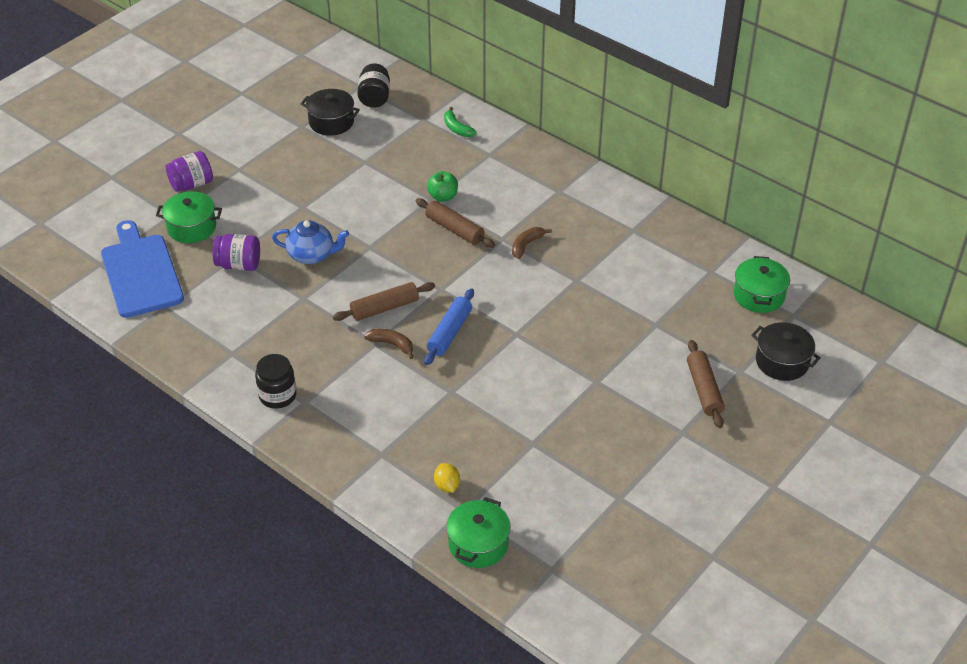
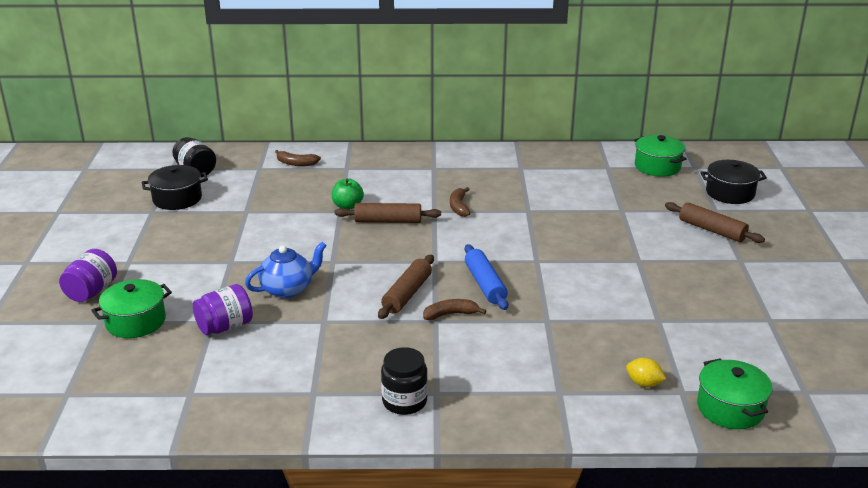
camera: 40 degrees left, 15 degrees down
blue cutting board [101,220,184,318] -> none
green banana [444,107,477,137] -> brown banana [275,150,321,166]

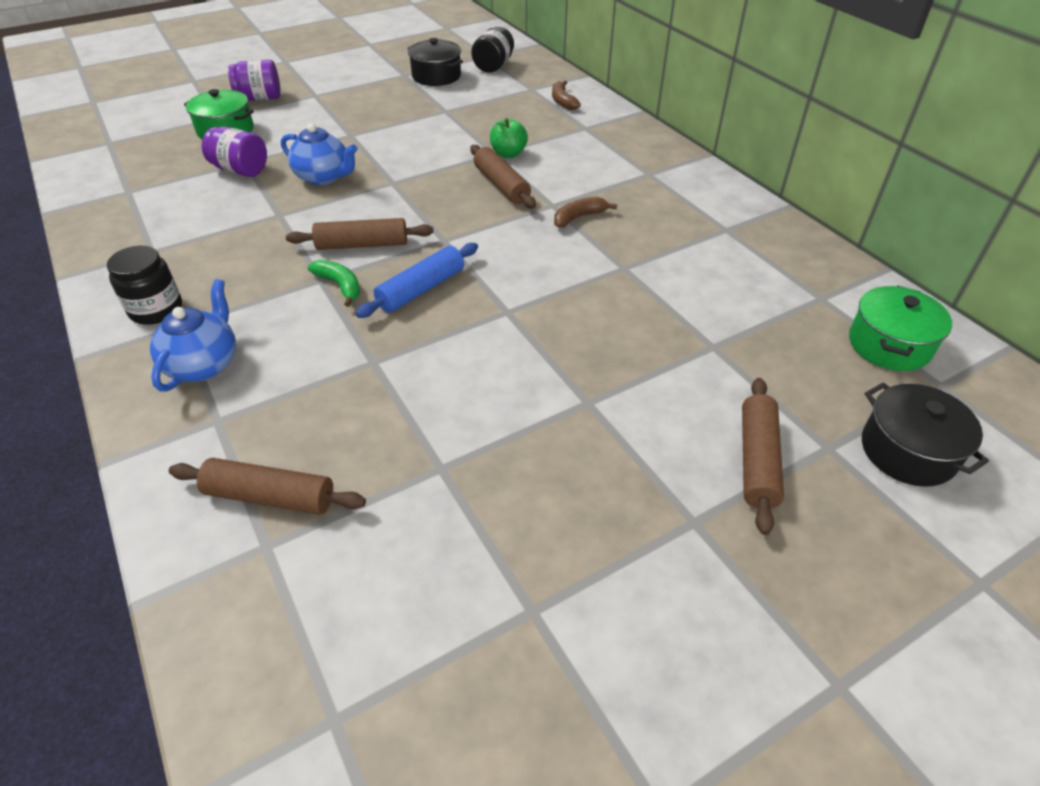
camera: 60 degrees right, 15 degrees up
brown banana [423,299,486,320] -> green banana [308,260,360,307]
yellow lemon [626,358,666,387] -> brown rolling pin [169,458,366,515]
green pot [697,358,773,429] -> none
none -> blue teapot [150,279,236,391]

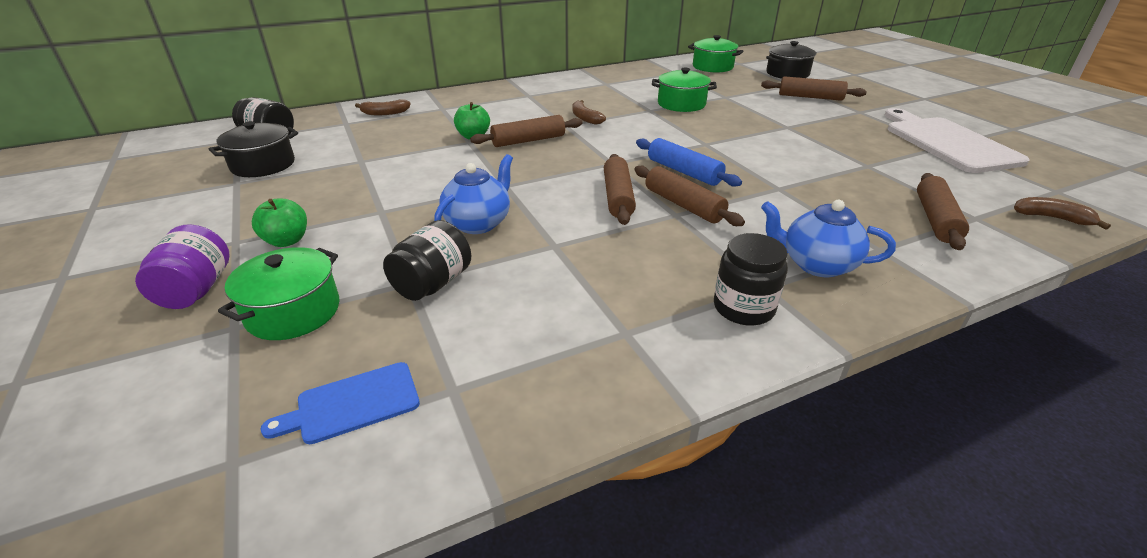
camera: 85 degrees left, 10 degrees down
purple jar [202,127,267,177] -> black jar [383,220,471,301]
green banana [308,260,360,307] -> brown rolling pin [634,166,745,226]
none -> green apple [252,199,307,247]
none -> blue cutting board [260,362,420,444]
none -> green pot [652,68,717,112]
none -> white cutting board [885,108,1030,173]
none -> brown banana [1014,197,1111,230]

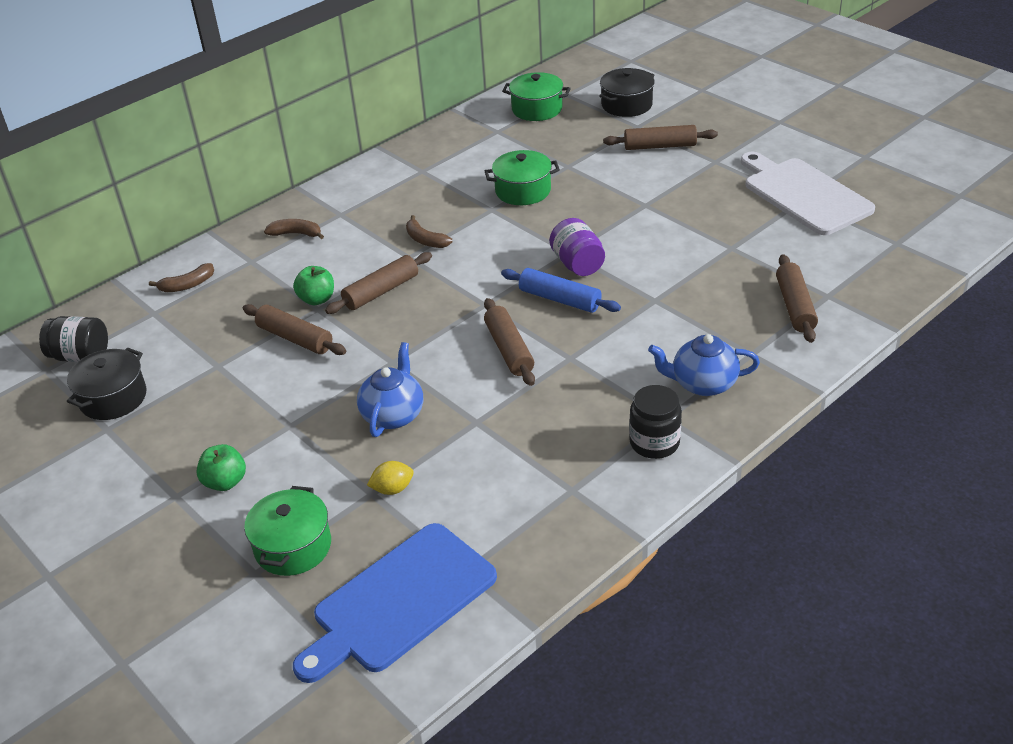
camera: 15 degrees left, 5 degrees up
purple jar [135,224,230,309] -> purple jar moved to [549,218,605,276]
blue cutting board [260,362,420,444] -> blue cutting board [293,523,497,683], size x2.00
black jar [383,220,471,301] -> yellow lemon [367,461,414,495]
brown rolling pin [634,166,745,226] -> brown rolling pin moved to [243,304,346,355]
brown banana [1014,197,1111,230] -> brown banana moved to [264,219,324,239]

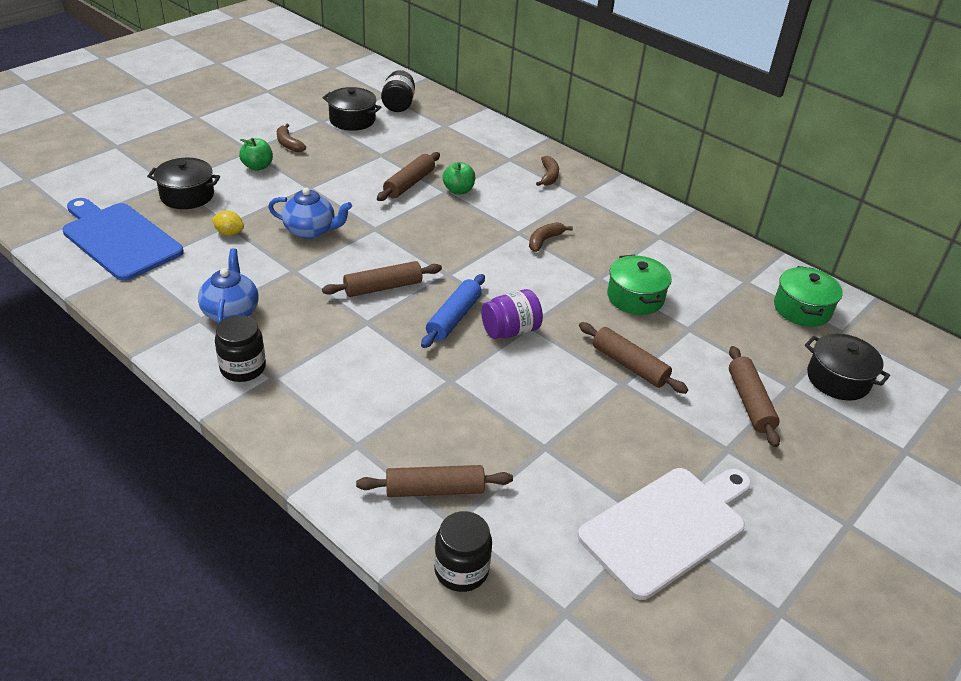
camera: 80 degrees right, 0 degrees up
brown banana [149,263,214,292] -> brown banana moved to [277,124,306,152]
green pot [244,486,331,576] -> black pot [147,158,220,209]
brown rolling pin [325,252,432,314] -> brown rolling pin moved to [579,322,688,394]
yellow lemon [367,461,414,495] -> yellow lemon turned 45 degrees counterclockwise [212,210,244,236]
blue teapot [648,334,760,396] -> blue teapot moved to [198,248,259,324]
none -> black jar [434,511,492,592]

